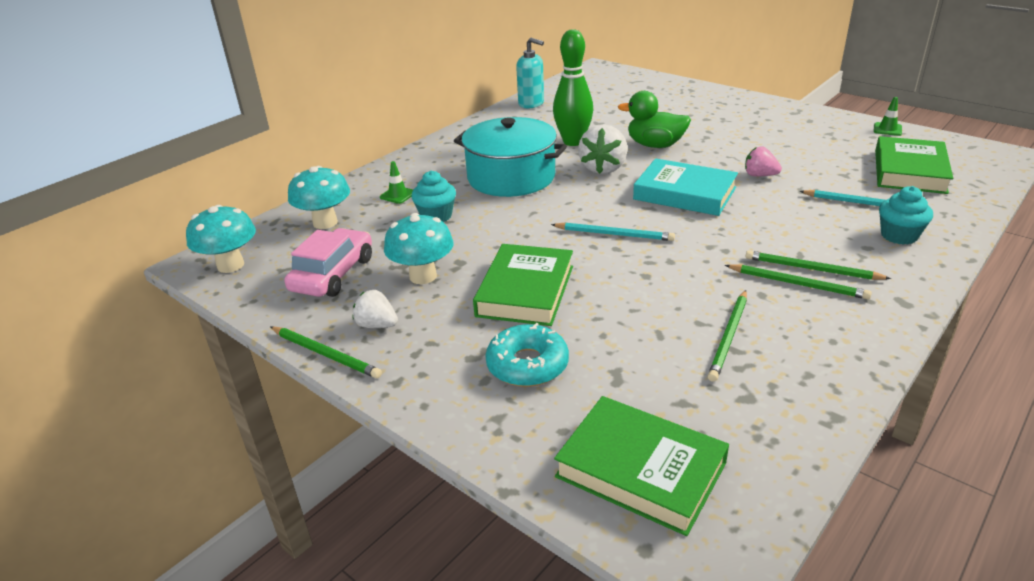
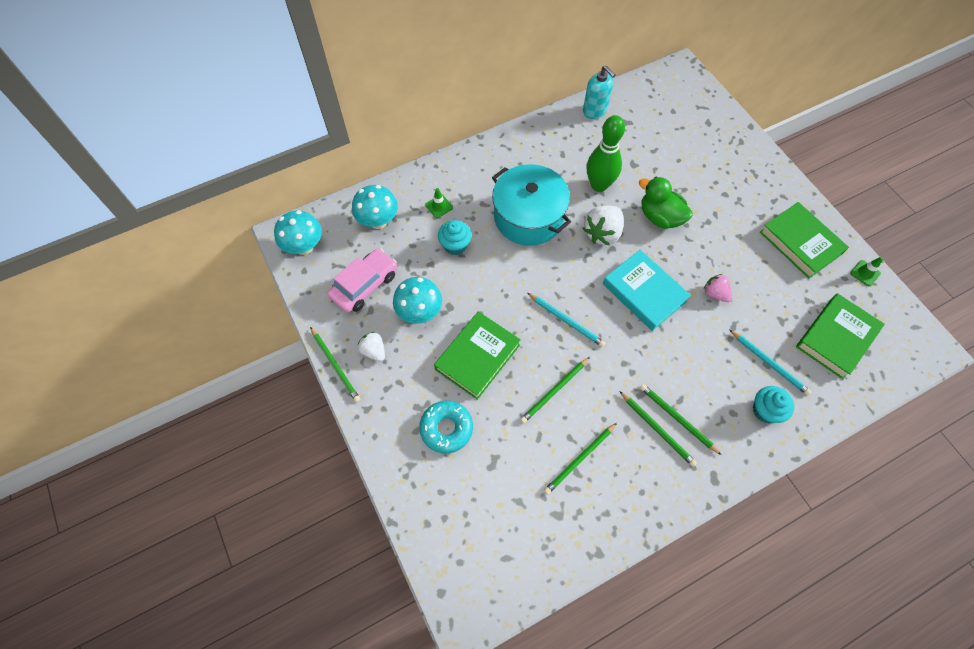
camera: 20 degrees right, 30 degrees up
green book [554,396,729,536] -> green book moved to [760,202,849,279]
none -> green pencil [520,357,590,423]

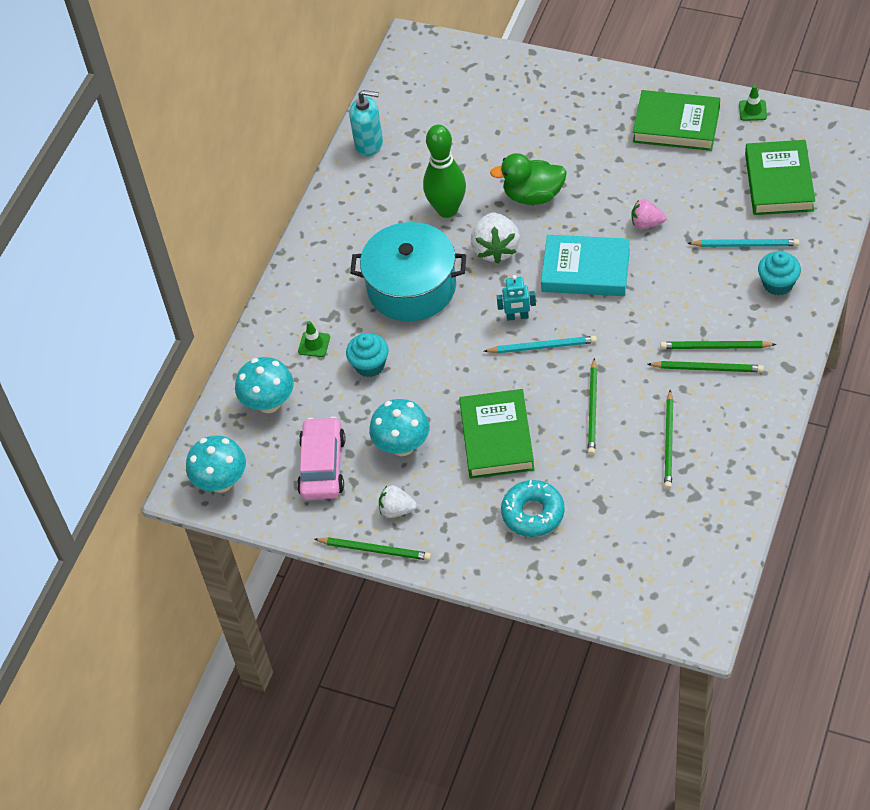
camera: 35 degrees left, 10 degrees down
none -> turquoise robot [497,275,536,321]

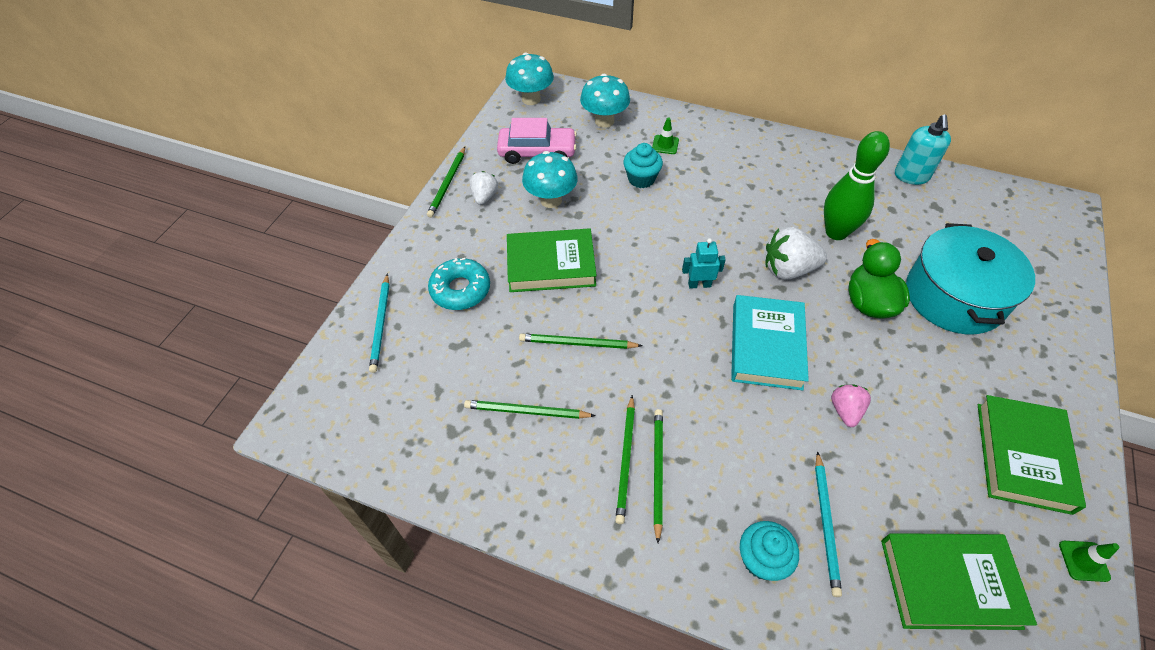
camera: 85 degrees right, 0 degrees up
turquoise pot [350,222,466,322] -> turquoise pot moved to [906,223,1035,334]
turquoise pencil [484,336,597,353] -> turquoise pencil moved to [369,273,390,373]
turquoise robot [497,275,536,321] -> turquoise robot turned 90 degrees clockwise [682,238,726,289]

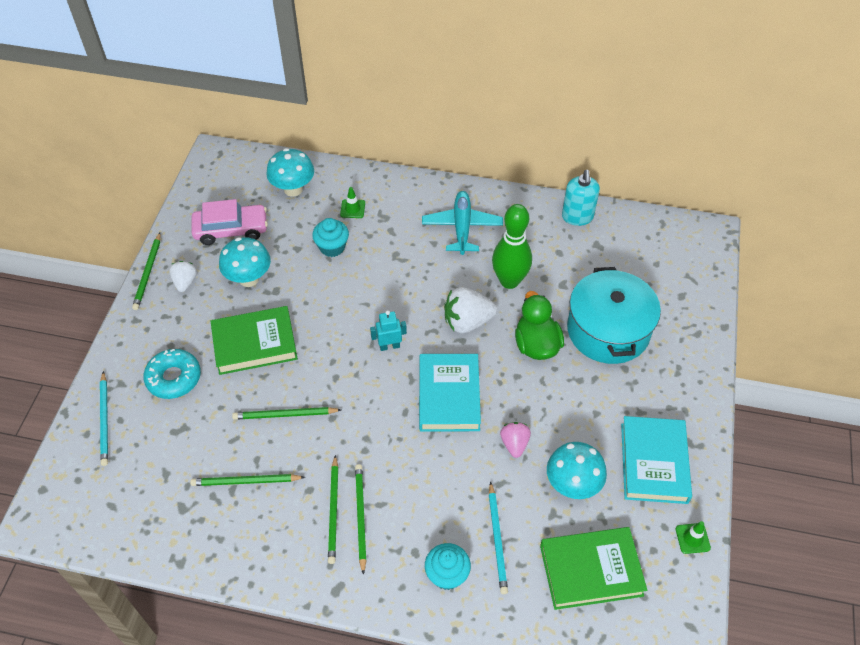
camera: 10 degrees left, 0 degrees up
turquoise mushroom [505,52,554,105] -> turquoise mushroom moved to [547,442,607,499]
green book [978,395,1086,515] -> turquoise book [621,416,692,504]
none -> turquoise plane [422,191,503,255]

